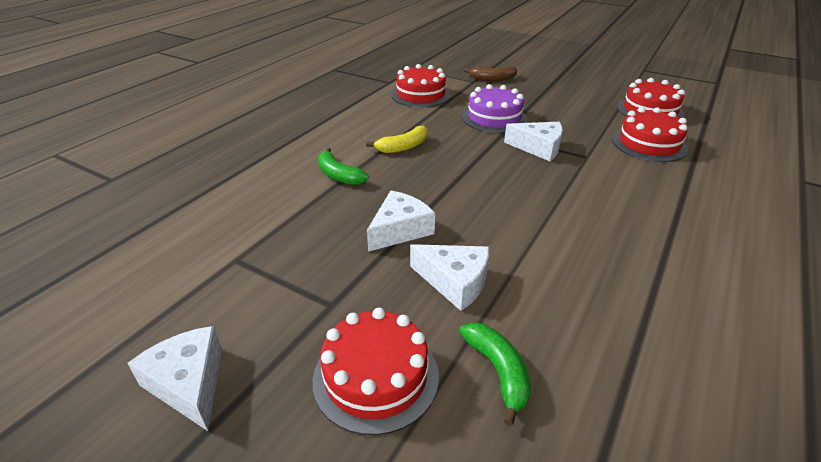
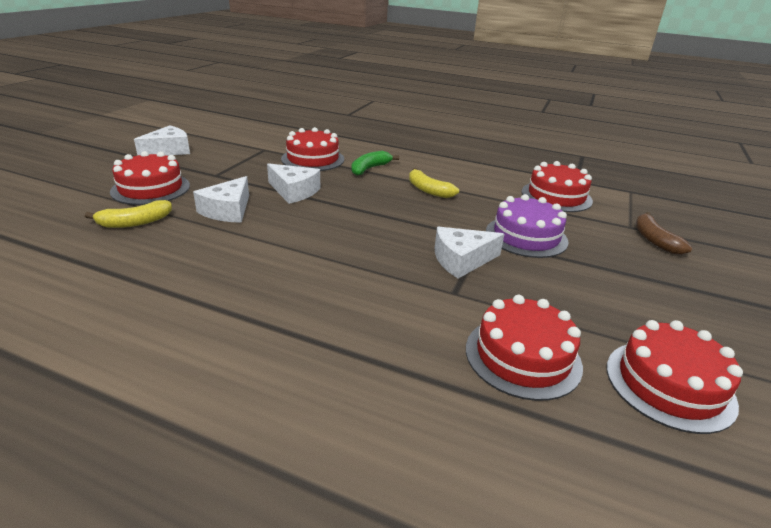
camera: 80 degrees right, 5 degrees down
green banana [459,322,531,426] -> yellow banana [85,200,172,228]
white cheese [504,122,563,161] -> white cheese turned 60 degrees clockwise [435,227,504,279]
none -> red cake [281,127,344,171]

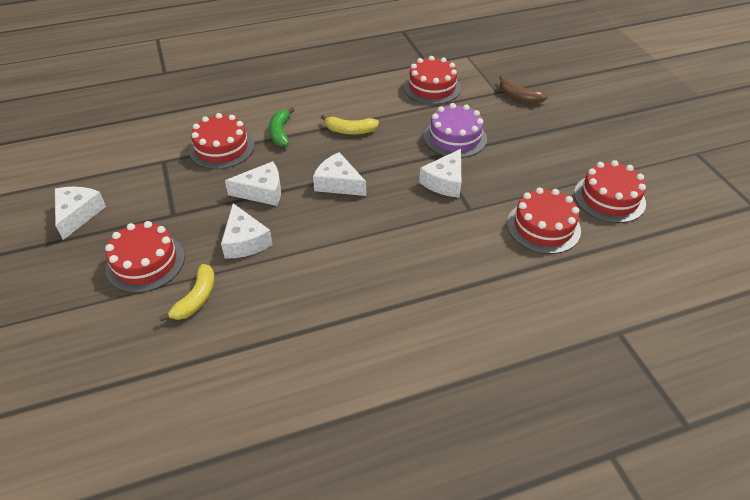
camera: 40 degrees left, 15 degrees up
none -> white cheese [313,152,366,196]

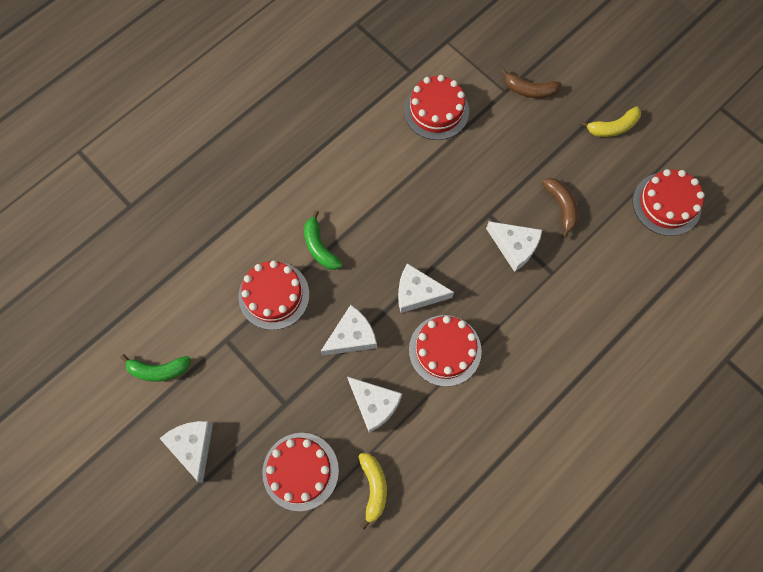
camera: 25 degrees left, 25 degrees up
yellow banana [321,115,379,135] -> yellow banana moved to [580,106,641,137]
white cheese [419,149,461,197] -> white cheese turned 60 degrees counterclockwise [486,221,542,272]
purple cake [424,103,487,158] -> none
red cake [507,187,581,254] -> red cake moved to [409,315,482,387]
none -> green banana [121,354,191,382]
none -> brown banana [542,178,578,238]

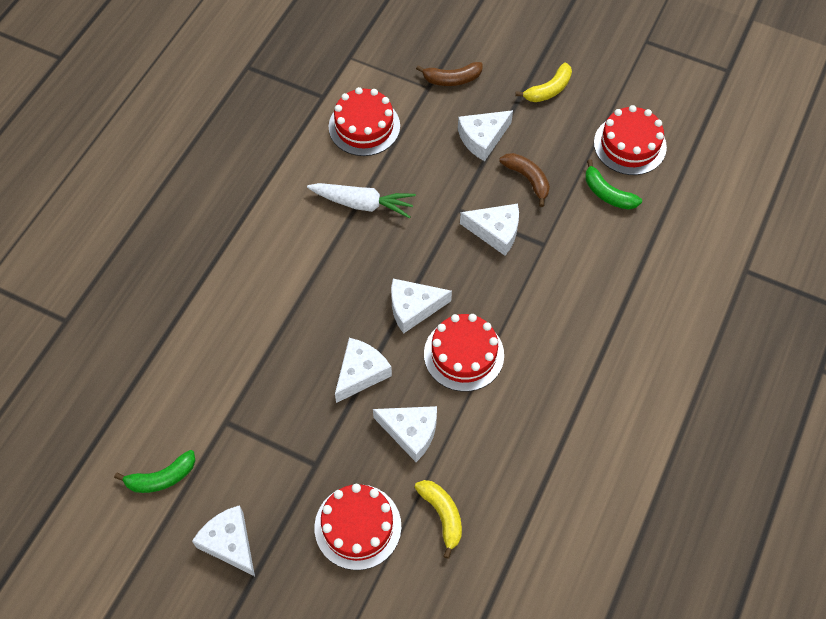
camera: 20 degrees left, 10 degrees down
red cake [239,261,310,330] -> none
green banana [304,210,343,270] -> green banana moved to [585,159,642,210]
none -> white carrot [307,183,416,219]
none -> white cheese [458,110,513,161]

